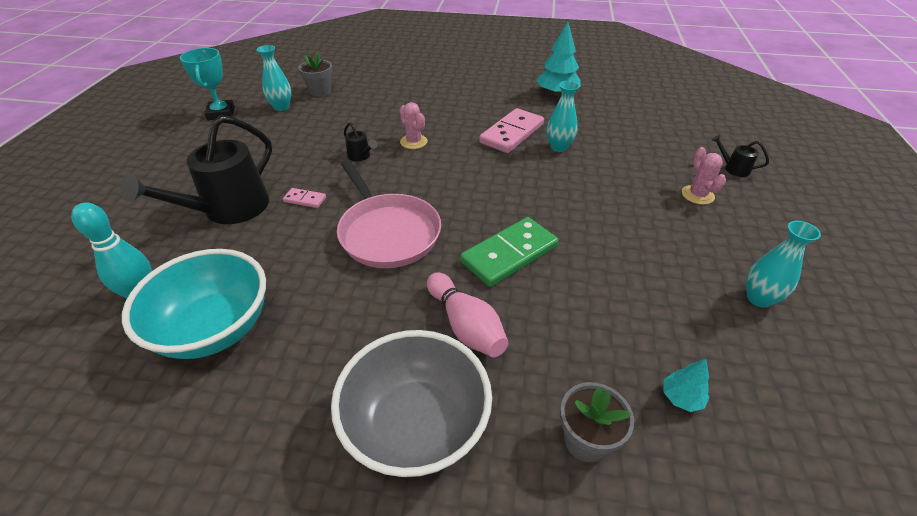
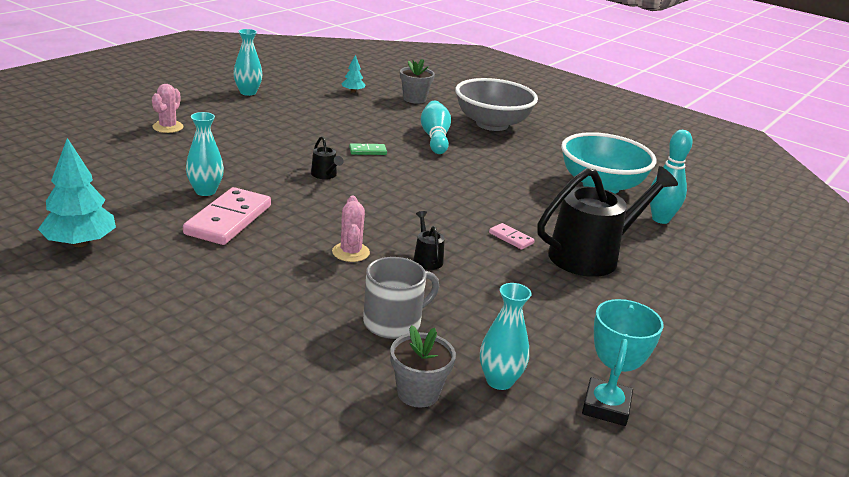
camera: 155 degrees left, 15 degrees down
pink pan [337,160,441,268] -> none
pink bowling pin [427,273,508,357] -> turquoise bowling pin [421,101,451,154]
green domino [460,217,559,287] -> green domino [349,143,387,155], size x0.47
pink domino [479,108,544,153] -> pink domino turned 45 degrees counterclockwise [183,187,271,245]
black watering can [711,135,769,177] -> black watering can moved to [311,136,344,179]
none -> grey mug [363,257,439,339]

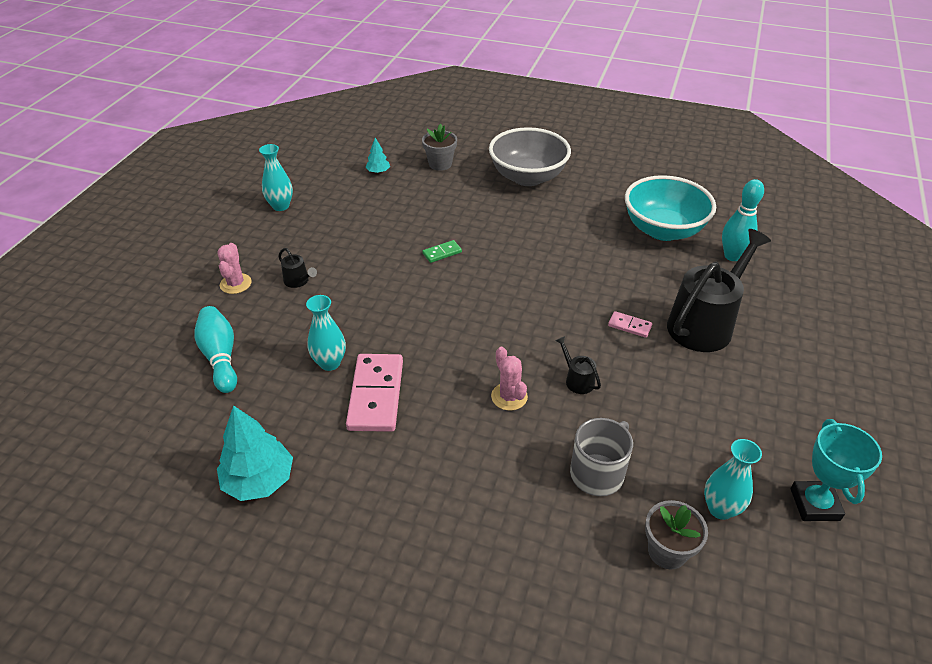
camera: 15 degrees left, 15 degrees up
black watering can [311,136,344,179] -> black watering can moved to [278,248,317,288]
turquoise bowling pin [421,101,451,154] -> turquoise bowling pin moved to [195,306,237,393]

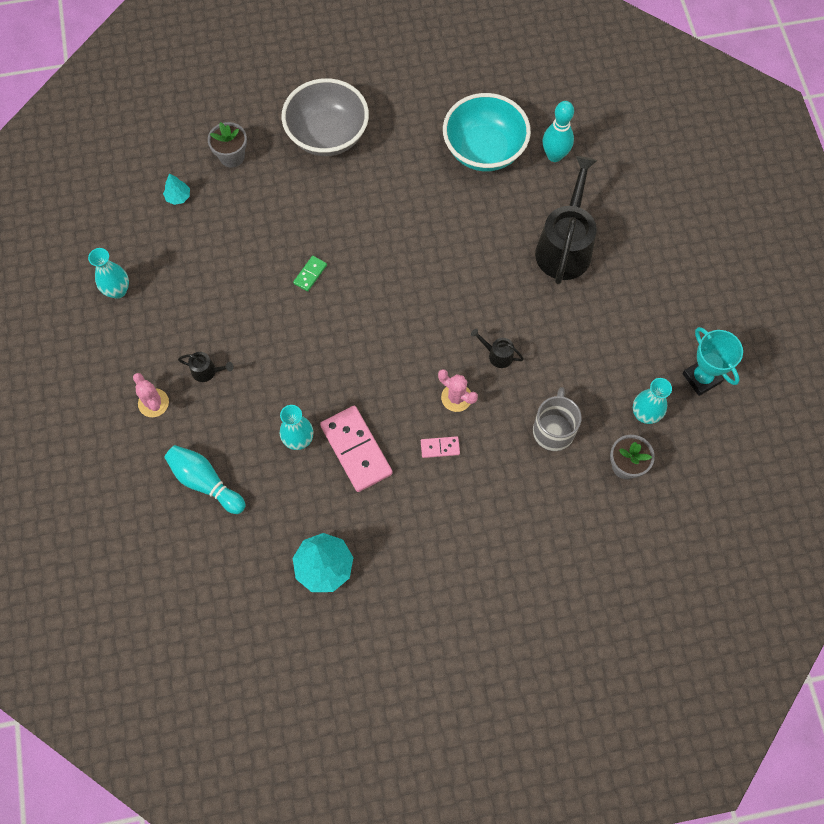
camera: 30 degrees left, 25 degrees up
pink domino [608,311,652,338] -> pink domino moved to [421,436,460,458]

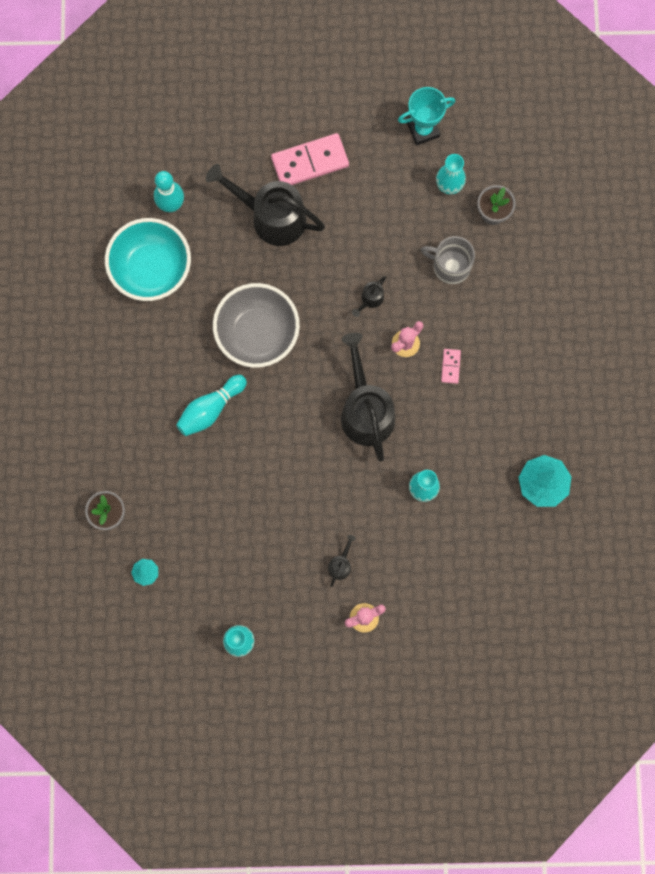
camera: 80 degrees left, 10 degrees up
turquoise bowling pin [164,445,245,514] -> turquoise bowling pin moved to [176,375,247,436]
grey bowl [281,78,369,156] -> grey bowl moved to [213,283,300,368]
green domino [293,256,327,292] -> none
pink domino [320,406,393,492] -> pink domino moved to [271,133,349,185]
none -> black watering can [341,333,395,461]

